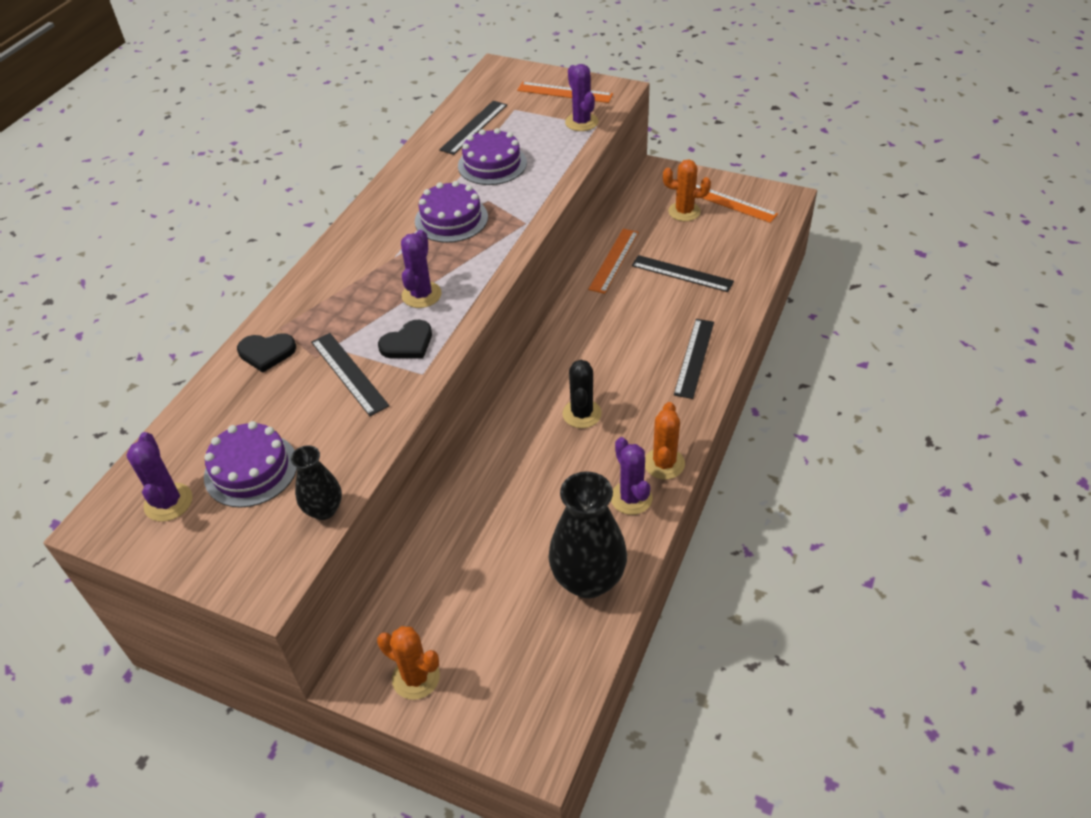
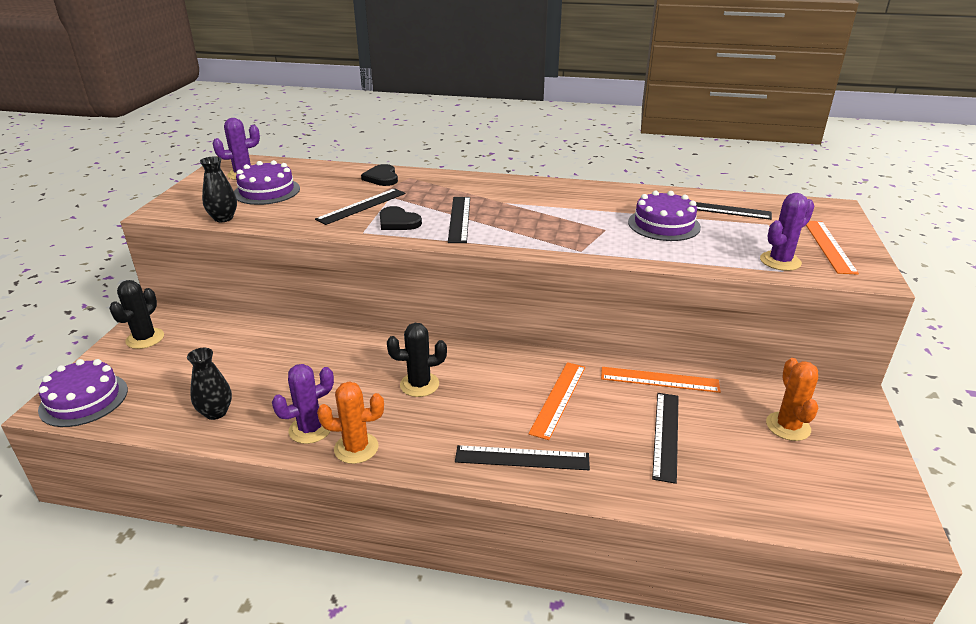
camera: 75 degrees right, 15 degrees down
orange cactus [377,626,440,700] -> black cactus [109,280,164,349]
purple cactus [401,230,442,308] -> black ruler [448,197,470,243]
purple cake [415,181,488,243] -> purple cake moved to [38,359,128,427]
black vase [549,471,627,598] -> black vase [187,348,232,420], size x0.54
orange ruler [696,185,778,223] -> orange ruler moved to [528,362,586,440]

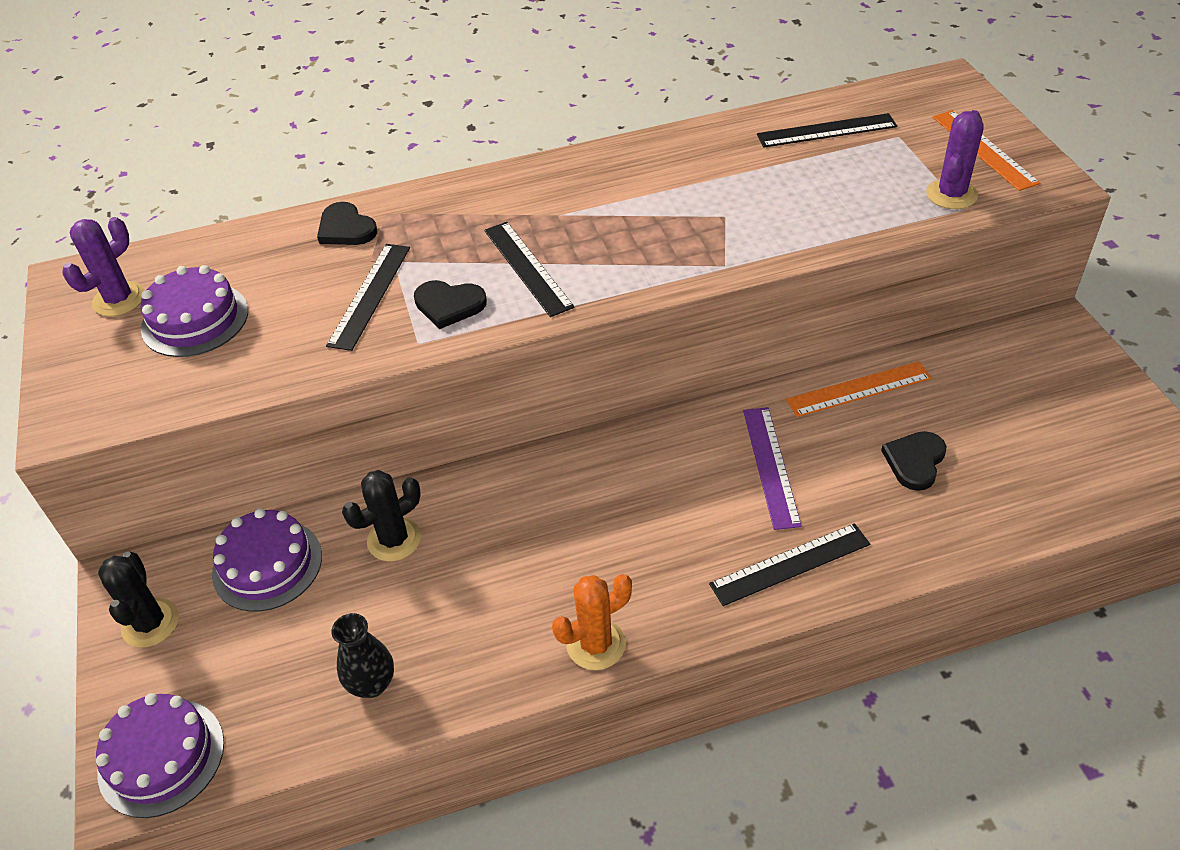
camera: 25 degrees left, 15 degrees up
black vase [200,157,237,222] -> none
purple cactus [272,364,334,444] -> none
black cactus [387,323,447,397] -> black cactus moved to [342,470,421,562]
orange ruler [528,362,586,440] -> purple ruler [743,407,802,530]
purple cake [628,191,701,241] -> purple cake moved to [212,508,322,612]
black ruler [652,393,679,484] -> black heart [881,431,946,491]
orange cactus [766,358,818,441] -> none

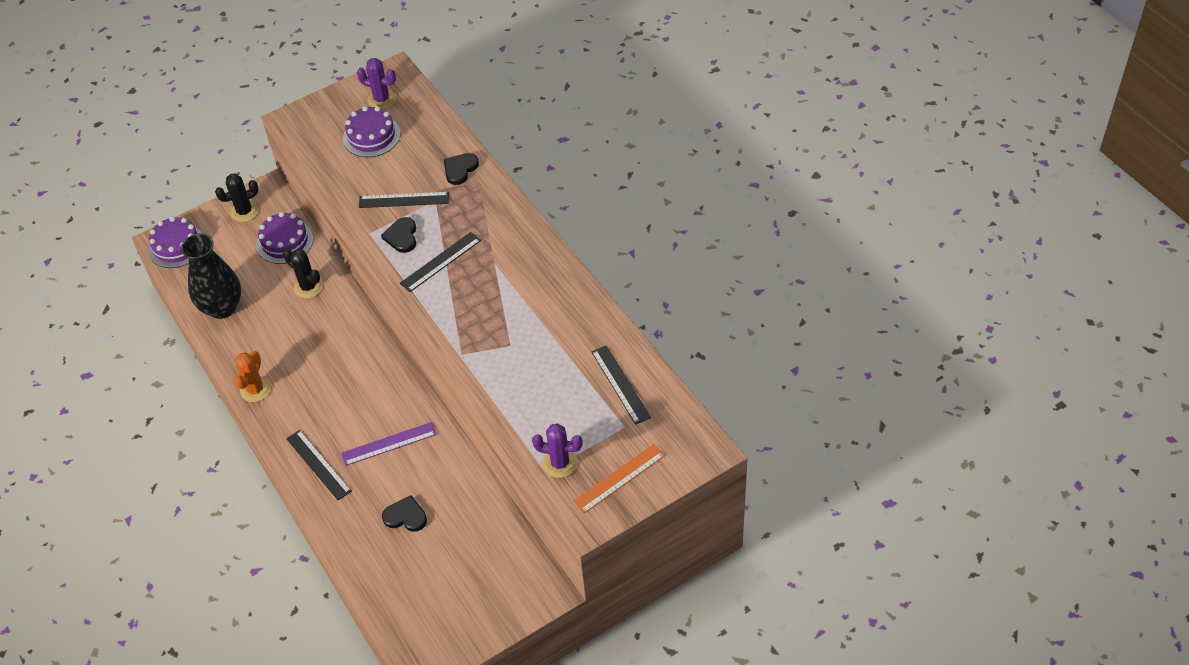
camera: 75 degrees right, 5 degrees up
black vase [331,613,394,698] -> black vase [181,233,241,319], size x1.86
orange cactus [552,574,632,670] -> orange cactus turned 60 degrees clockwise [234,351,271,402]
orange ruler [786,361,932,417] -> none

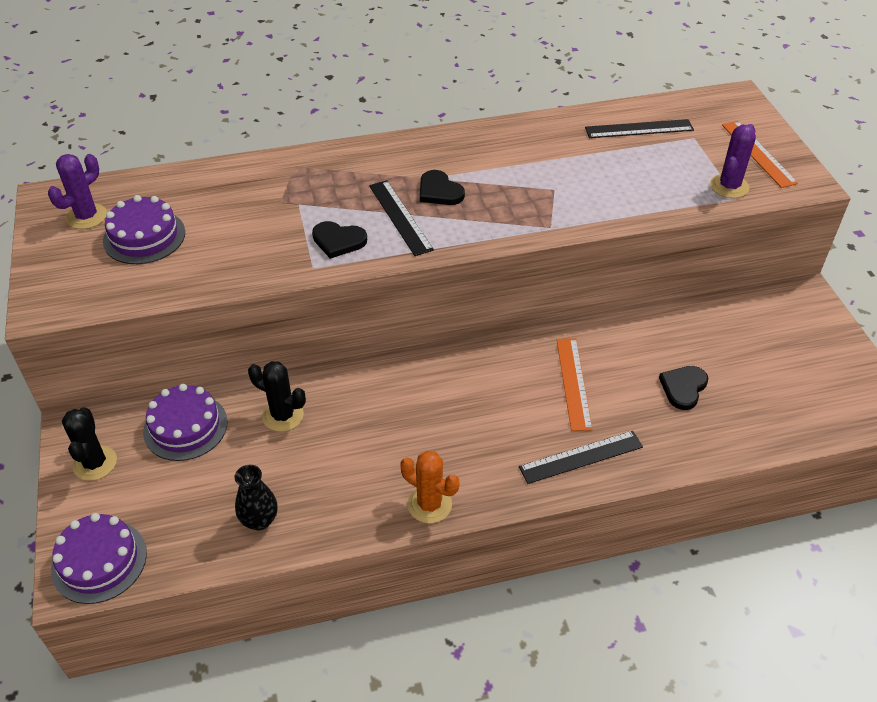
camera: 75 degrees left, 5 degrees down
black vase [181,233,241,319] -> black vase [235,465,278,531], size x0.54
black cactus [283,249,323,298] -> black cactus turned 60 degrees clockwise [248,361,306,432]
purple ruler [341,422,437,466] -> orange ruler [557,338,593,431]
black ruler [359,192,449,208] -> none
black heart [444,153,479,185] -> black heart moved to [420,170,465,205]

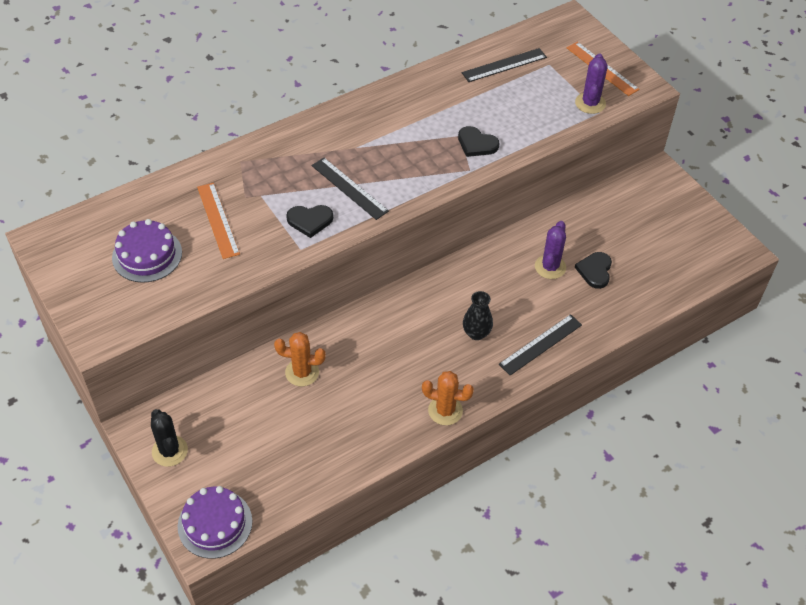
camera: 20 degrees left, 5 degrees up
purple cactus [48,154,107,229] -> purple cactus moved to [535,221,566,279]
purple cake [143,384,228,461] -> none
black vase [235,465,278,531] -> black vase moved to [463,291,493,340]
black cactus [248,361,306,432] -> orange cactus [274,332,326,386]
black heart [420,170,465,205] -> black heart moved to [458,126,499,157]
orange ruler [557,338,593,431] -> orange ruler moved to [197,183,240,259]

